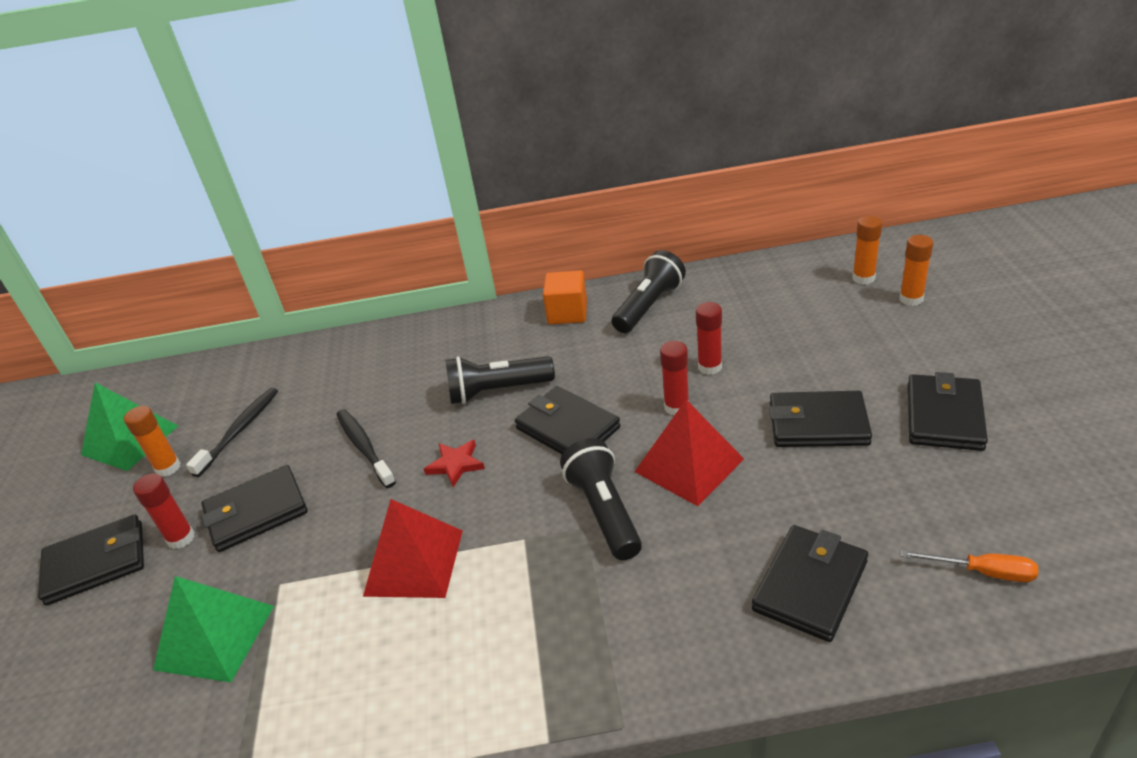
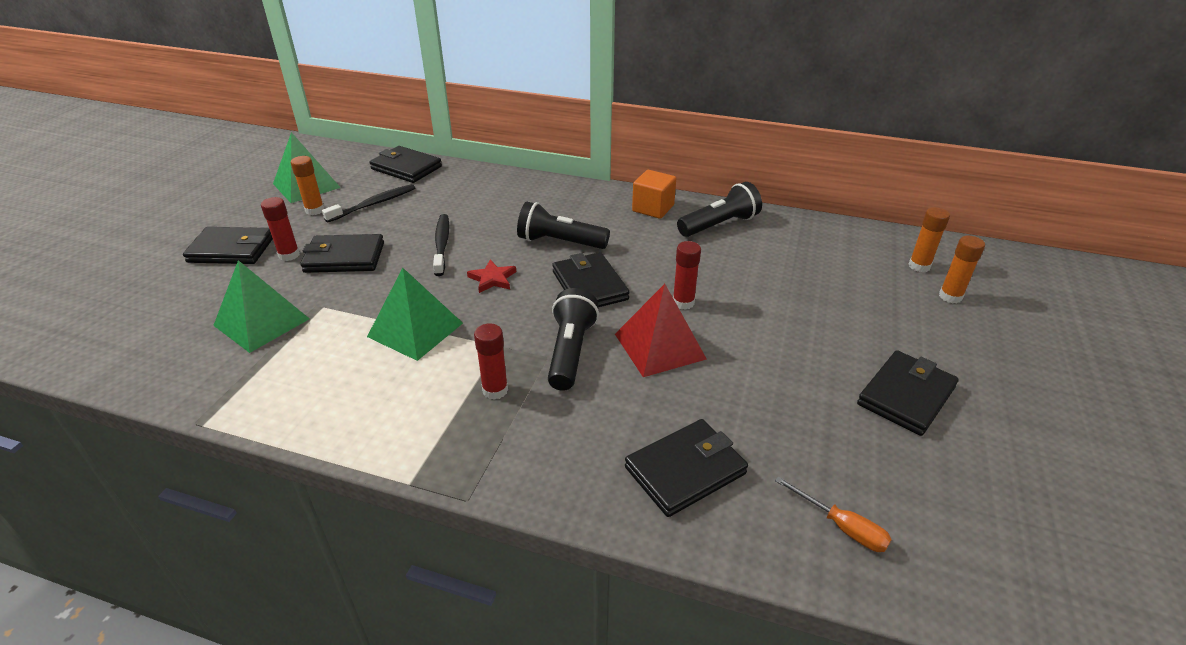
camera: 20 degrees right, 0 degrees up
red pyramid [363,499,463,598] -> green pyramid [367,268,463,361]
red glue stick [696,302,722,375] -> red glue stick moved to [474,323,508,400]
black wallet [769,391,872,447] -> black wallet moved to [370,146,442,183]

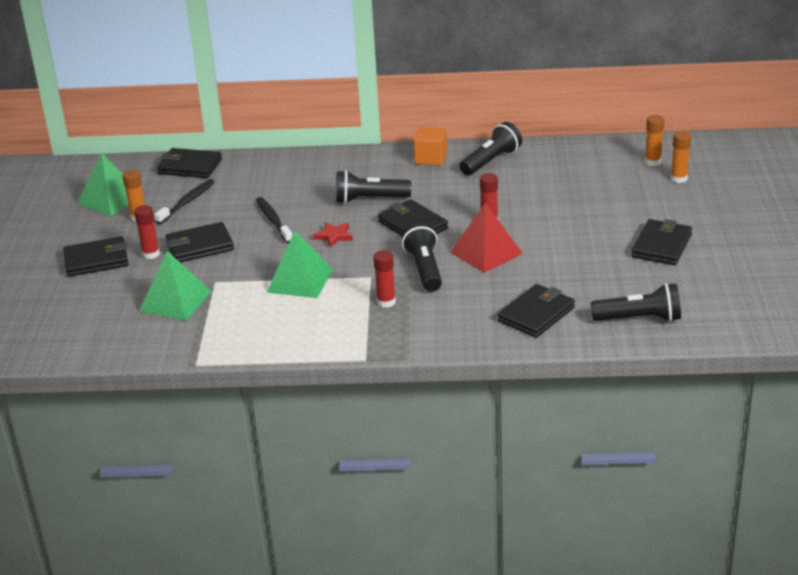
camera: 15 degrees left, 5 degrees down
orange screwdriver [775,476,892,552] -> black flashlight [591,283,681,322]

